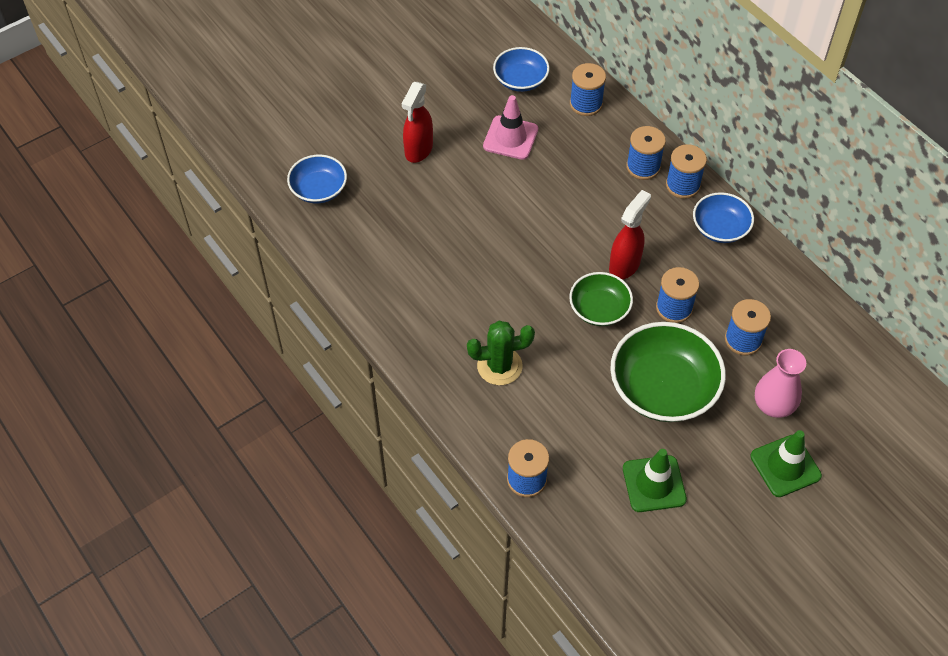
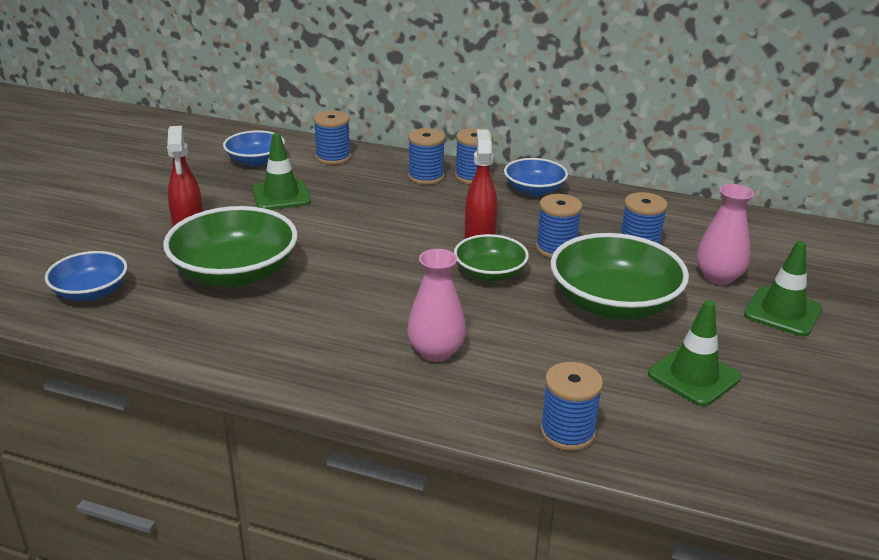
camera: 35 degrees left, 25 degrees down
green cactus [467,321,535,385] -> pink vase [407,249,466,362]
pink traffic cone [483,95,538,160] -> green traffic cone [252,133,311,210]
none -> green bowl [163,206,298,288]

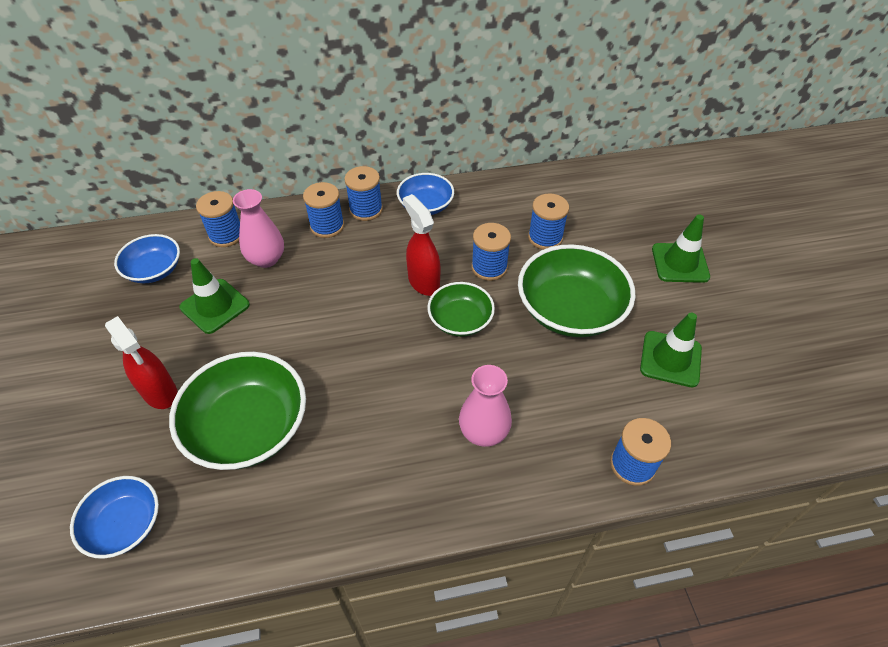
camera: 30 degrees left, 20 degrees up
pink vase [697,184,754,285] -> pink vase moved to [233,189,284,268]

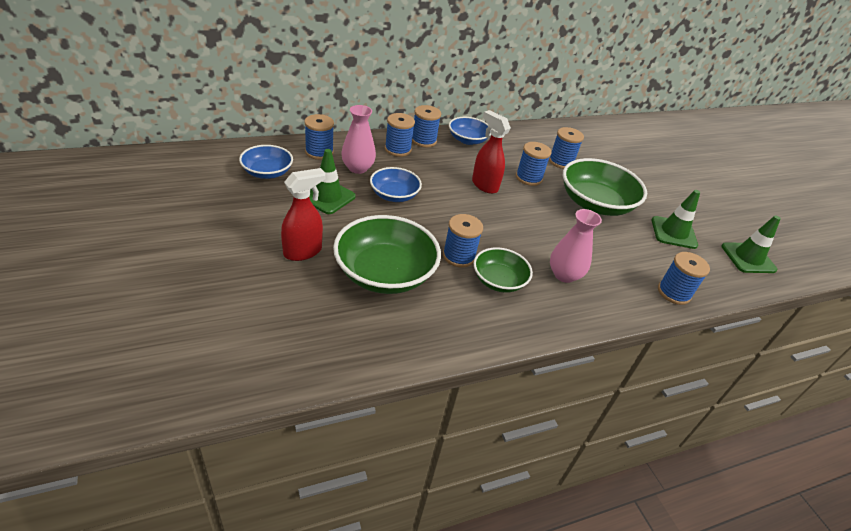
camera: 15 degrees left, 10 degrees down
blue bowl [70,476,159,559] -> blue bowl moved to [370,167,422,202]
red spray bottle [105,316,177,409] -> red spray bottle turned 75 degrees counterclockwise [281,168,326,261]
green bowl [428,282,495,337] -> green bowl moved to [474,247,533,293]
green traffic cone [652,214,710,283] -> green traffic cone moved to [721,215,781,273]
none -> blue spool [443,214,483,267]

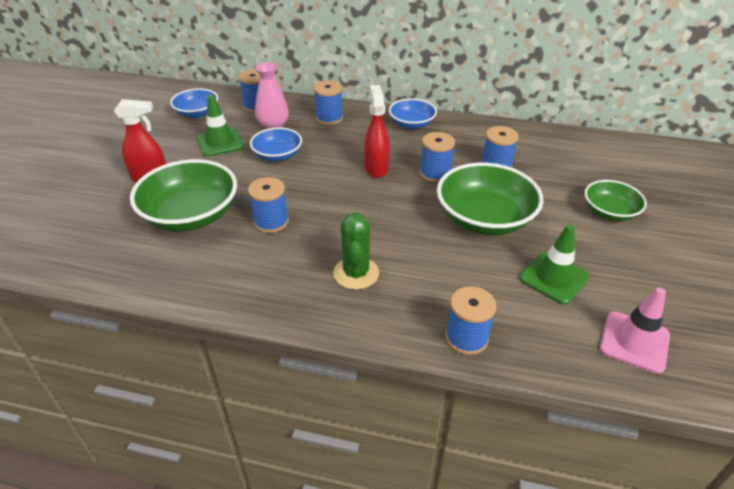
camera: 40 degrees right, 0 degrees up
blue spool [412,105,441,147] -> none
green bowl [474,247,533,293] -> green bowl moved to [584,180,647,221]
pink vase [550,209,602,283] -> green cactus [333,212,379,290]
green traffic cone [721,215,781,273] -> pink traffic cone [600,288,670,374]

